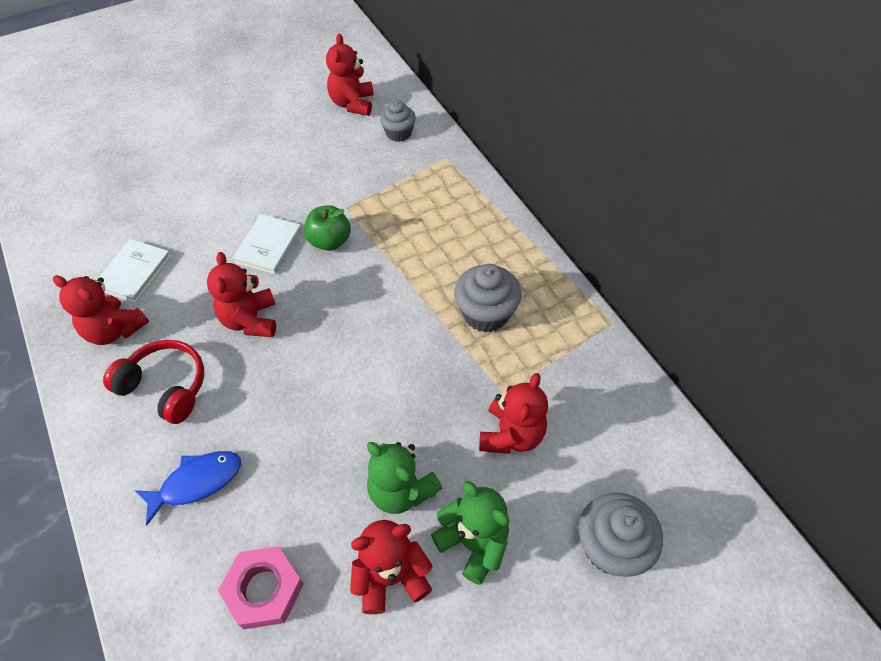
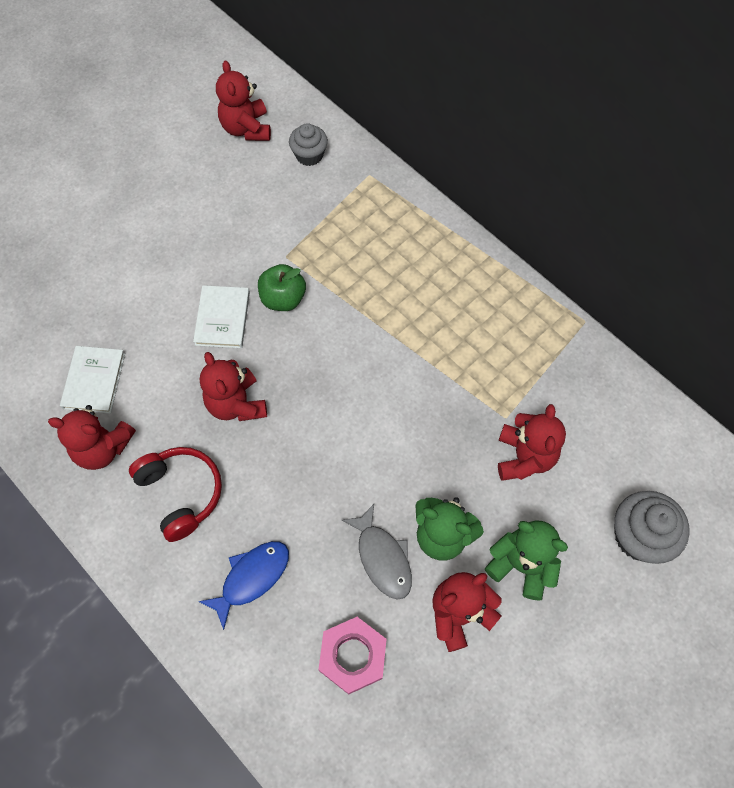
camera: 15 degrees left, 10 degrees up
red headphones [103,340,204,424] -> red headphones turned 45 degrees clockwise [129,447,222,542]
grey cupcake [454,264,522,332] -> none
none -> grey fish [342,504,412,600]

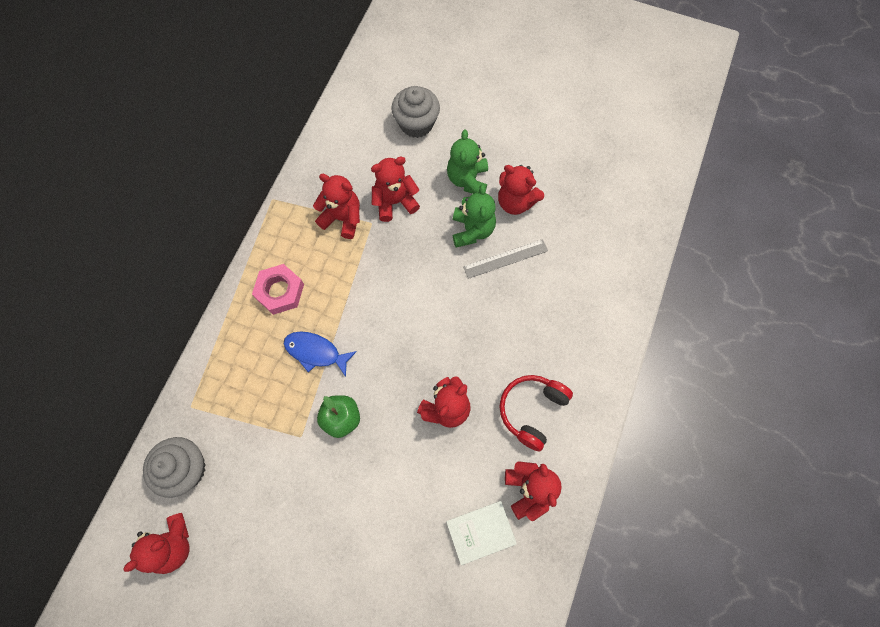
camera: 115 degrees left, 5 degrees up
white book [193,285,250,348] -> none
blue fish [198,541,289,630] -> blue fish moved to [284,331,357,377]
grey cupcake [289,123,328,166] -> grey cupcake [143,437,206,498], size x1.52
pink nut [318,617,387,694] -> pink nut moved to [252,264,304,315]
grey fish [342,504,412,600] -> grey ruler [463,239,548,279]
none -> red teddy bear [313,174,360,239]

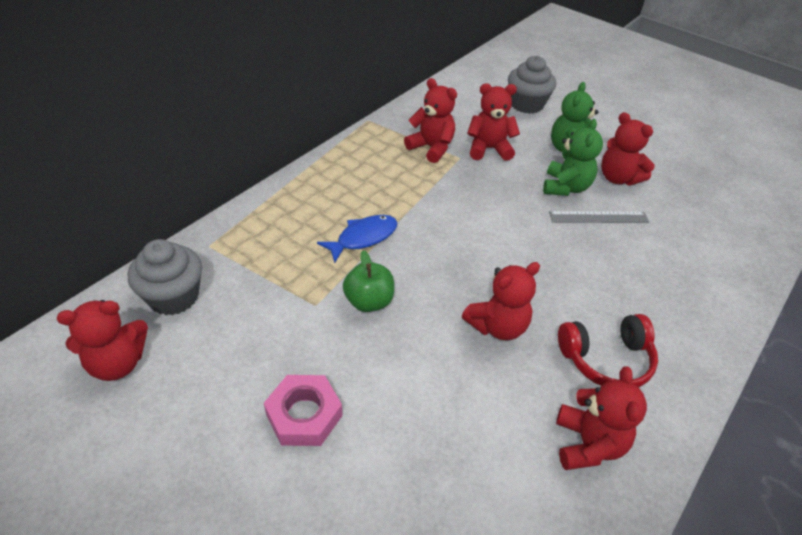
camera: 15 degrees right, 25 degrees down
pink nut [252,264,304,315] -> pink nut moved to [264,375,343,446]
blue fish [284,331,357,377] -> blue fish turned 105 degrees clockwise [317,215,397,263]
white book [446,501,517,565] -> none
red headphones [499,375,573,452] -> red headphones turned 150 degrees counterclockwise [558,314,658,388]

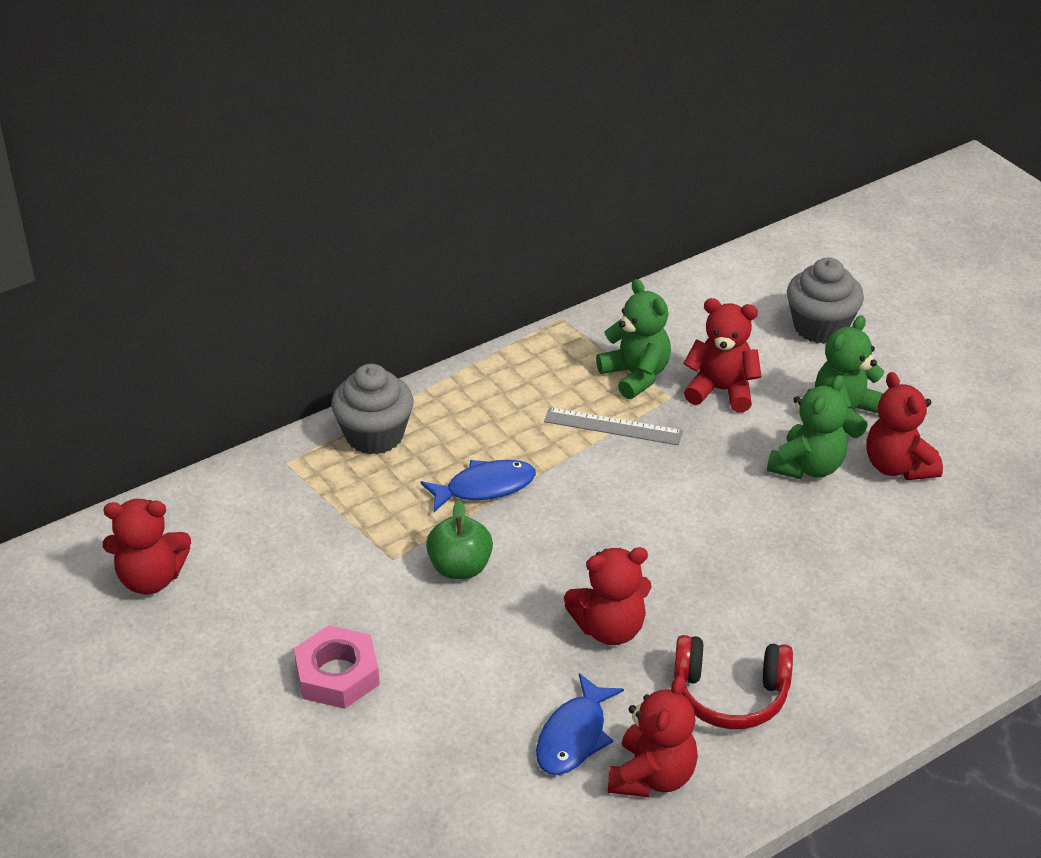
camera: 20 degrees right, 5 degrees down
grey cupcake [128,239,202,315] -> grey cupcake moved to [331,364,413,455]
red teddy bear [404,78,457,163] -> green teddy bear [596,279,671,399]
grey ruler [549,211,649,223] -> grey ruler moved to [544,407,683,445]
none -> blue fish [536,673,624,775]

